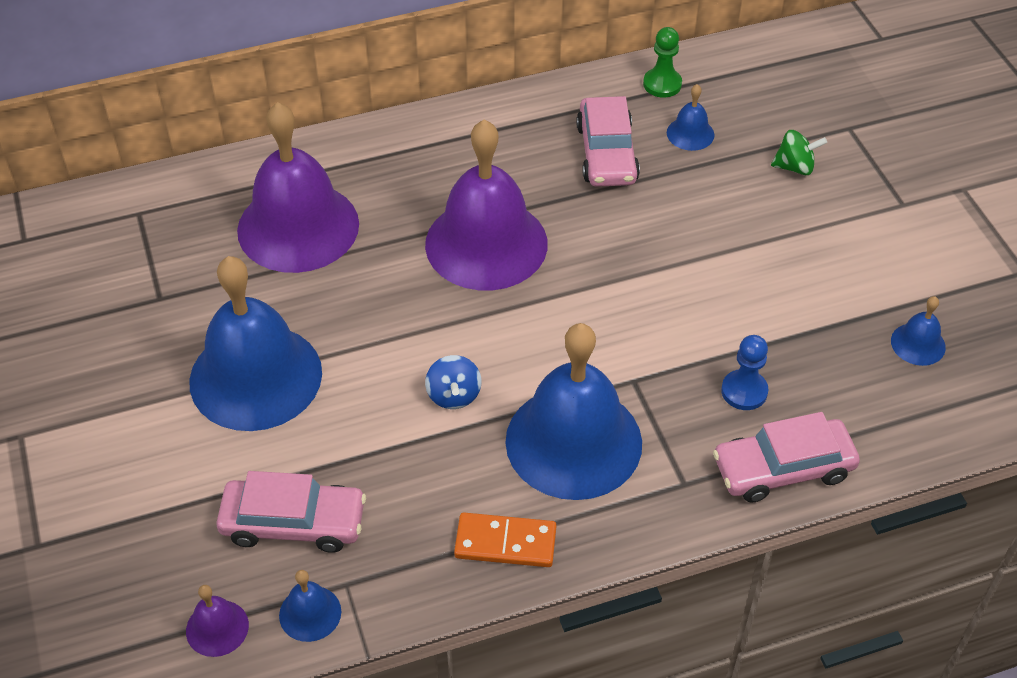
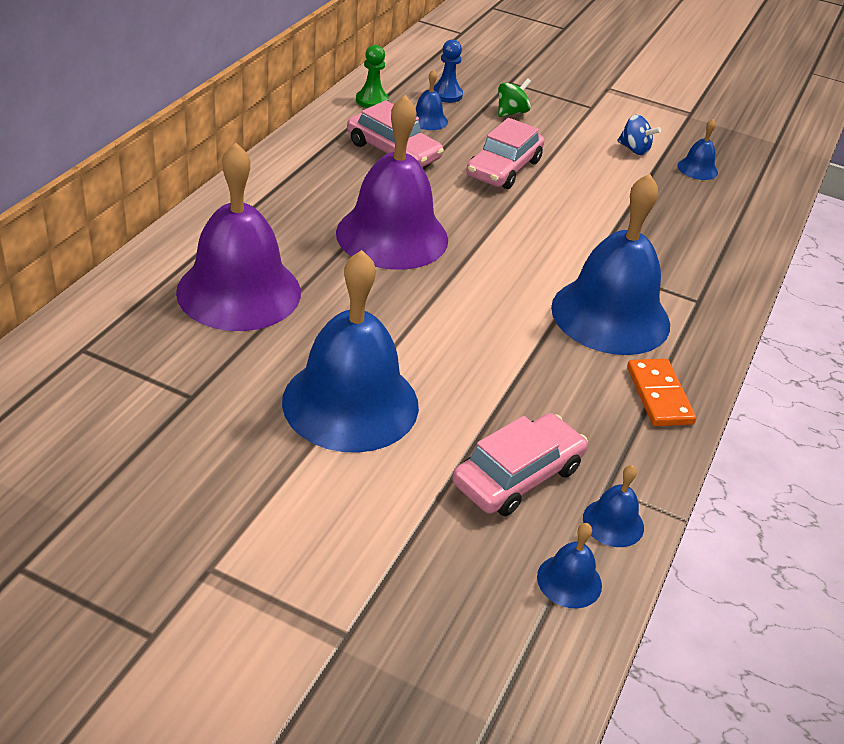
camera: 50 degrees left, 10 degrees down
purple bell [186,585,249,657] -> blue bell [537,523,602,608]
blue spinning top [425,355,482,409] -> blue spinning top moved to [618,115,661,155]
orange domino [454,512,556,567] -> orange domino turned 60 degrees counterclockwise [627,359,696,426]
pink car [713,412,860,503] -> pink car moved to [466,118,545,189]
blue pawn [721,335,768,410] -> blue pawn moved to [434,39,463,103]

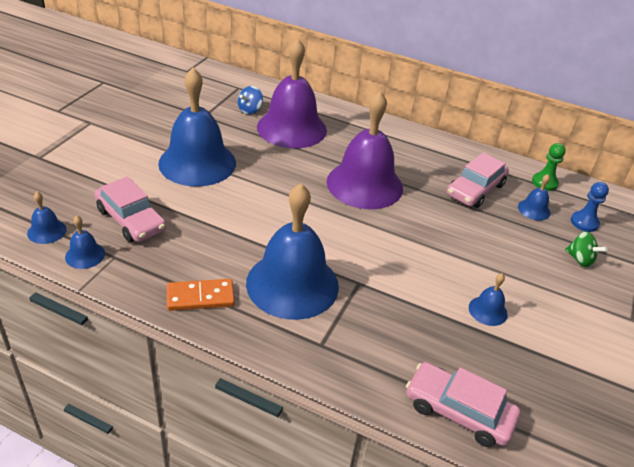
camera: 90 degrees right, 0 degrees up
pink car [466,118,545,189] -> pink car moved to [406,362,521,447]
blue spinning top [618,115,661,155] -> blue spinning top moved to [238,86,263,114]
blue bell [677,119,718,180] -> blue bell moved to [469,273,508,326]

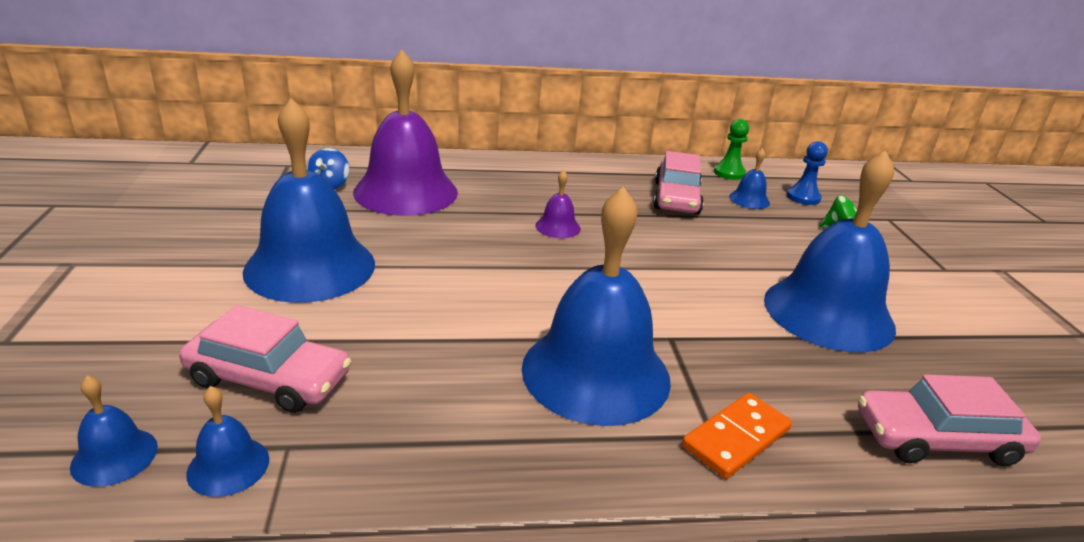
camera: 30 degrees left, 10 degrees down
orange domino [167,279,234,311] -> orange domino moved to [682,393,792,479]
purple bell [327,91,403,209] -> purple bell [535,170,581,238], size x0.42
blue bell [469,273,508,326] -> blue bell [764,150,896,352], size x2.40

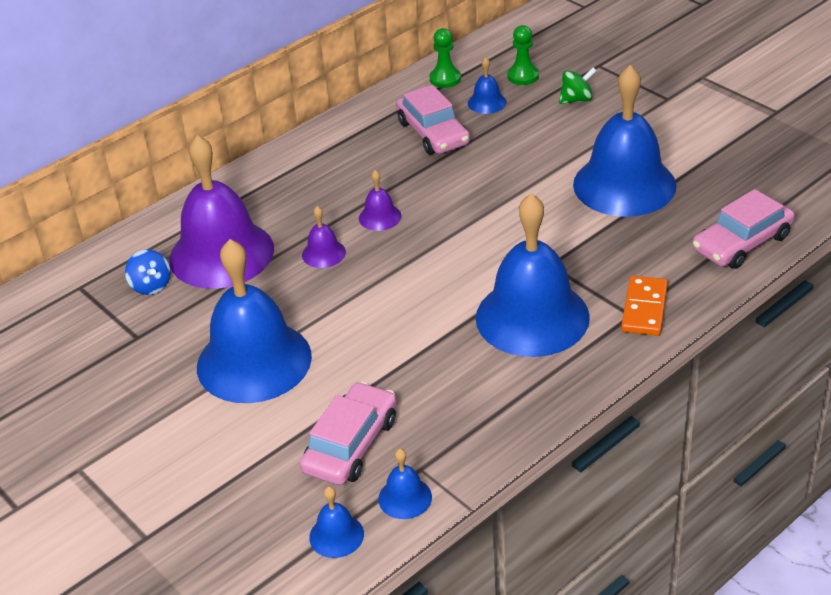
camera: 30 degrees left, 10 degrees up
pink car [179,305,351,413] -> pink car turned 45 degrees counterclockwise [300,382,397,485]
blue pawn [787,141,828,205] -> green pawn [507,25,539,85]
none -> purple bell [302,206,346,268]

